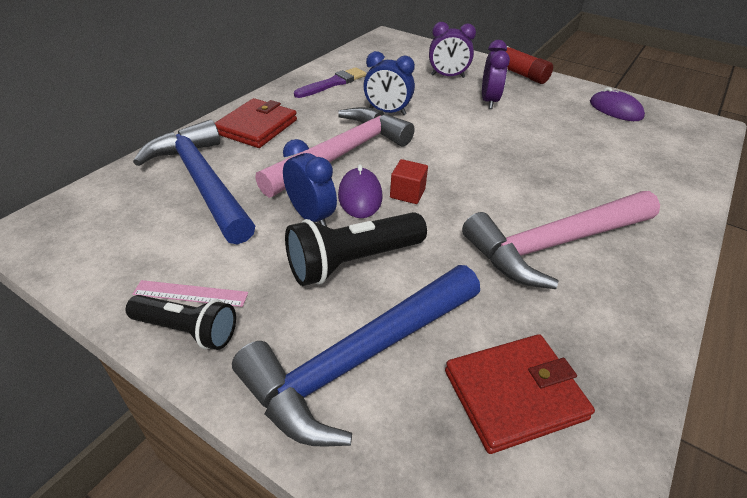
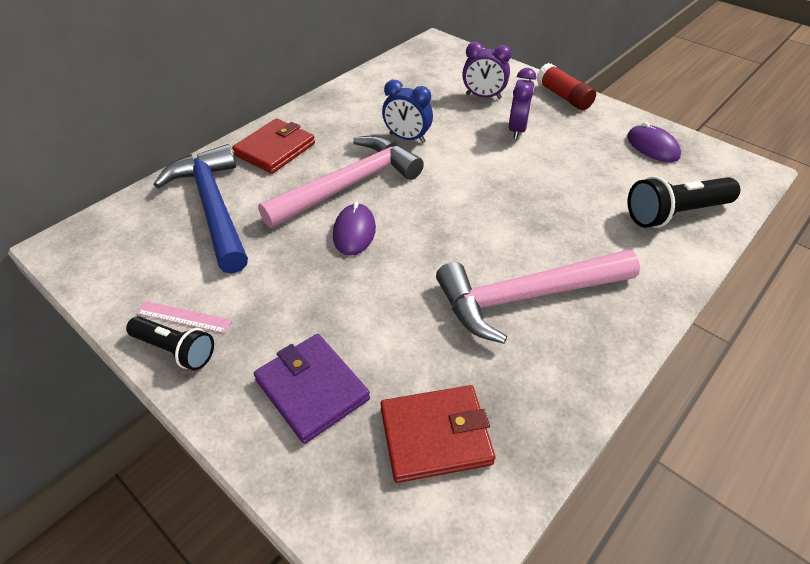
camera: 10 degrees right, 5 degrees up
blue hammer [232,265,480,447] -> purple wallet [254,334,370,444]
blue clock [283,139,337,227] -> none
black flashlight [285,212,427,286] -> black flashlight moved to [628,176,740,228]
purple brush [294,67,366,98] -> none
red cube [390,159,428,204] -> none

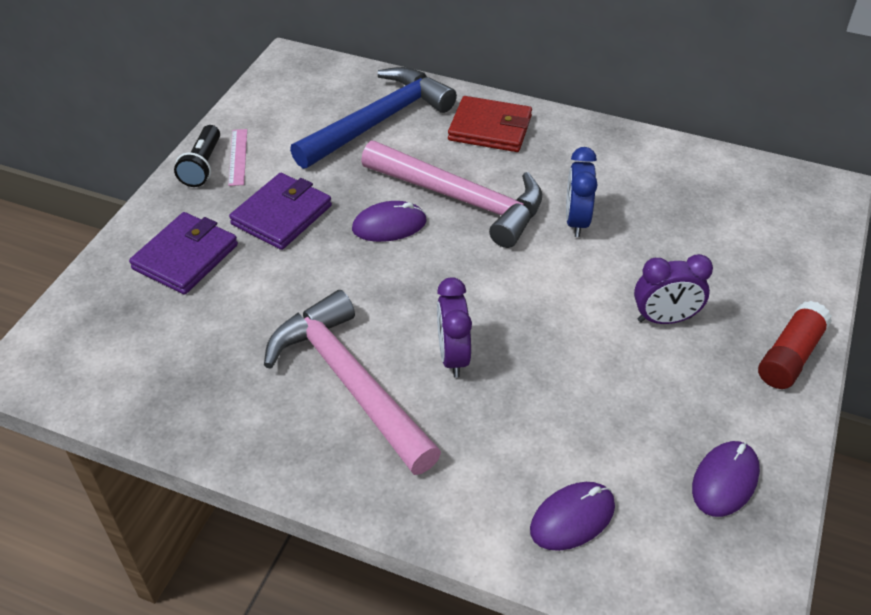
camera: 70 degrees right, 0 degrees up
red wallet [380,385,495,483] -> none
purple clock [462,42,511,99] -> purple clock moved to [437,277,472,377]
black flashlight [628,176,740,228] -> purple mouse [530,482,615,551]
none -> purple wallet [229,173,332,250]

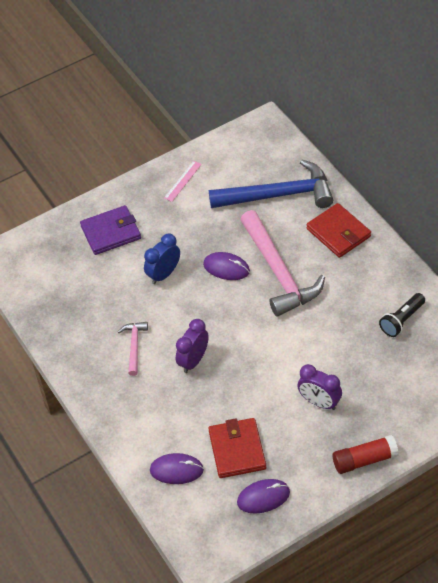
camera: 40 degrees right, 5 degrees up
black flashlight [174,125,220,187] -> black flashlight moved to [379,293,425,337]
purple wallet [229,173,332,250] -> none
pink hammer [264,290,441,475] -> pink hammer [118,322,148,376], size x0.47
blue clock [566,147,598,237] -> blue clock moved to [144,233,180,284]
none -> red wallet [208,418,266,478]

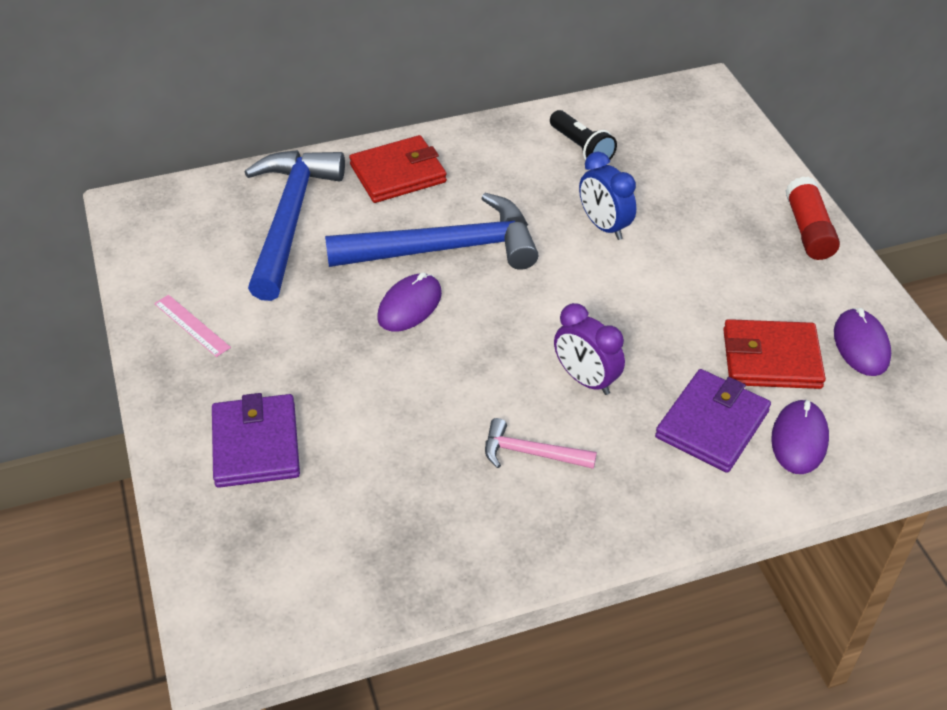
camera: 80 degrees left, 5 degrees down
blue clock [144,233,180,284] -> blue clock moved to [579,152,636,240]
pink hammer [240,210,325,317] -> blue hammer [325,193,539,270]
purple clock [297,364,342,410] -> none
none -> purple wallet [655,369,771,473]

